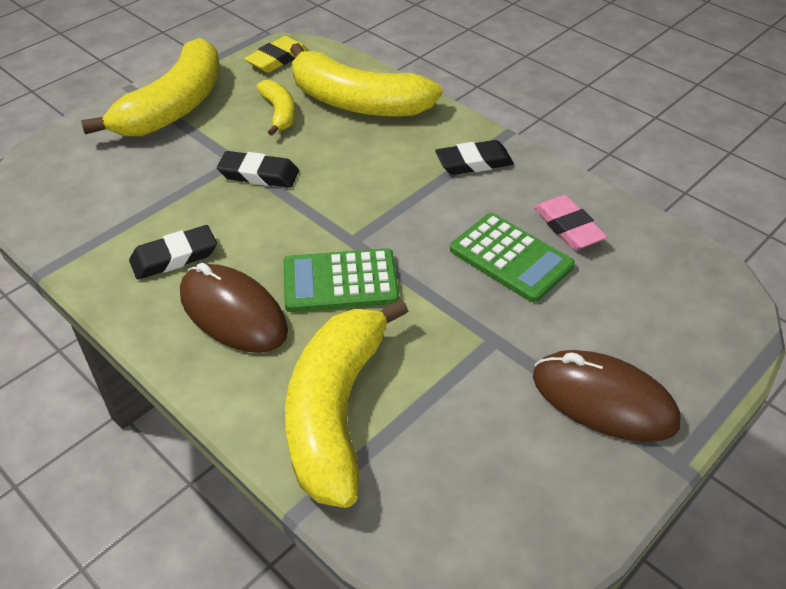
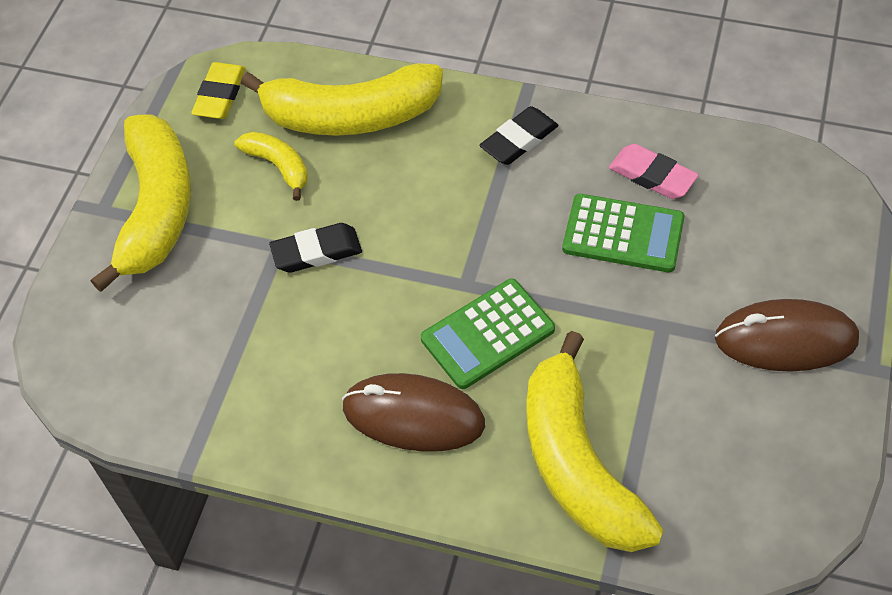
camera: 25 degrees left, 10 degrees up
black eraser [129,225,217,280] -> none

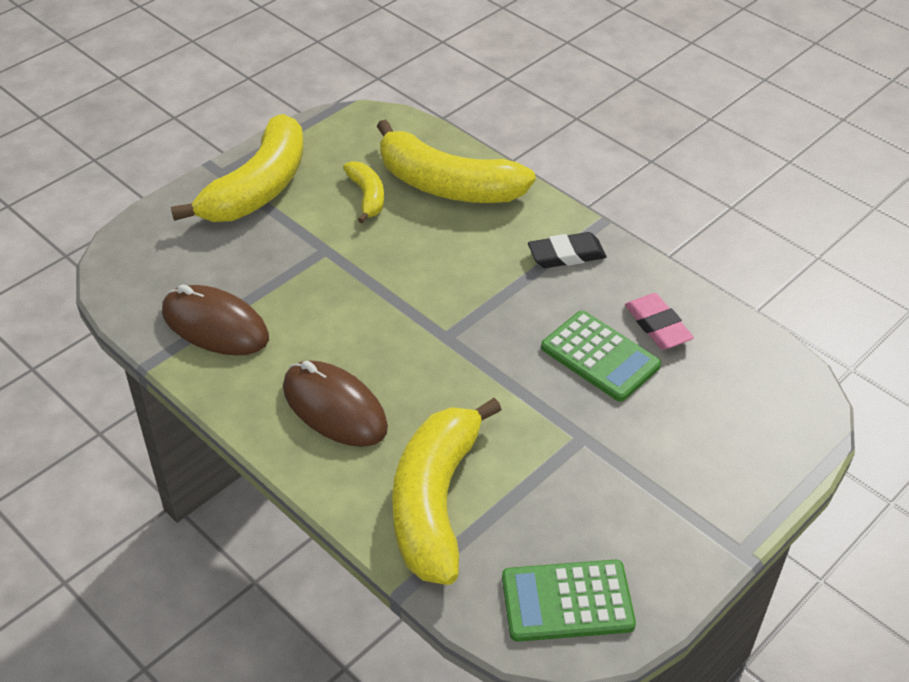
camera: 25 degrees right, 10 degrees down
yellow eraser [191,62,246,119] -> none
black eraser [269,223,362,273] -> none
green calculator [421,279,555,389] -> green calculator moved to [502,560,636,642]
brown mouse [715,299,859,372] -> brown mouse moved to [162,284,269,356]

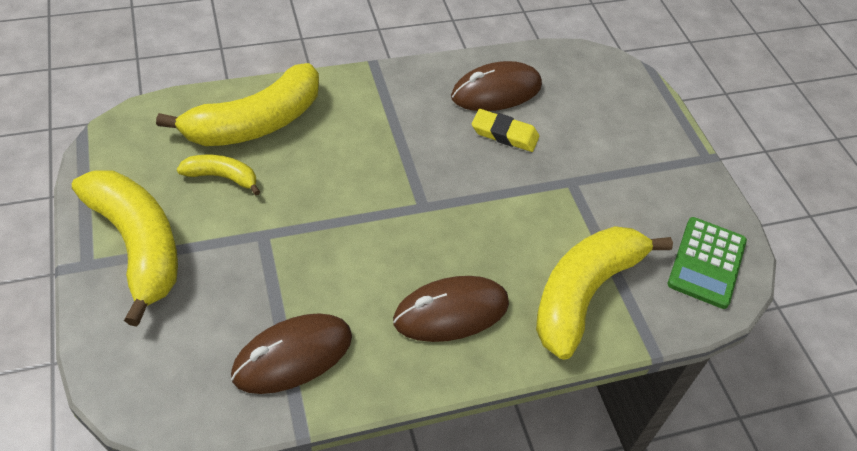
camera: 65 degrees left, 5 degrees up
yellow banana [392,398,502,585] -> yellow banana turned 90 degrees clockwise [536,226,673,360]
black eraser [528,232,607,268] -> none
green calculator [541,311,661,402] -> yellow eraser [472,109,539,152]
pink eraser [625,293,694,349] -> brown mouse [451,61,542,111]

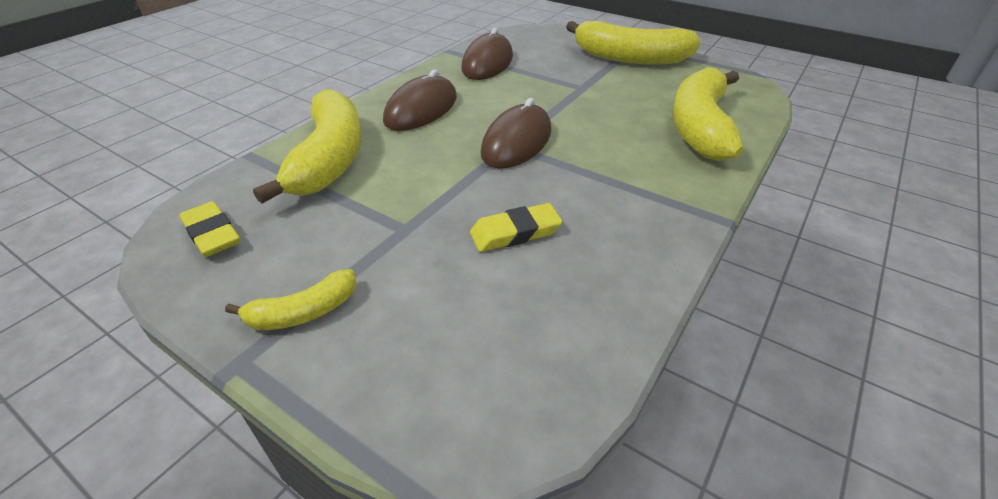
camera: 145 degrees right, 10 degrees down
yellow banana [177,154,260,195] -> yellow banana moved to [225,269,357,330]
brown mouse [451,61,542,111] -> brown mouse moved to [480,98,551,169]
green calculator [668,217,747,309] -> yellow eraser [179,201,240,257]

